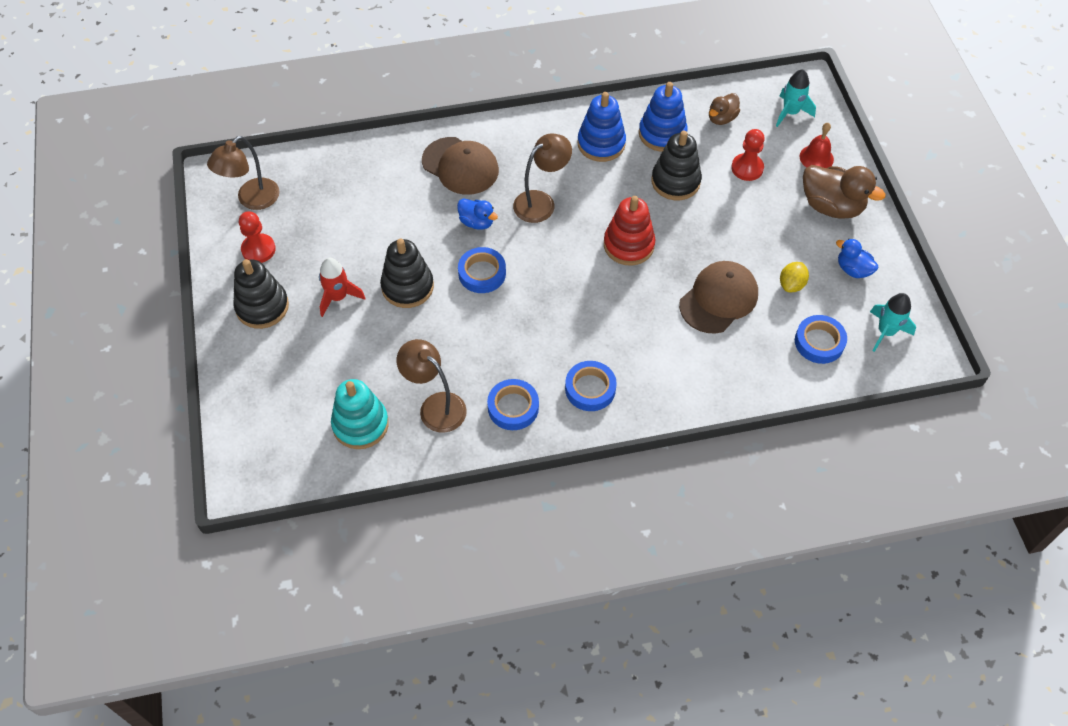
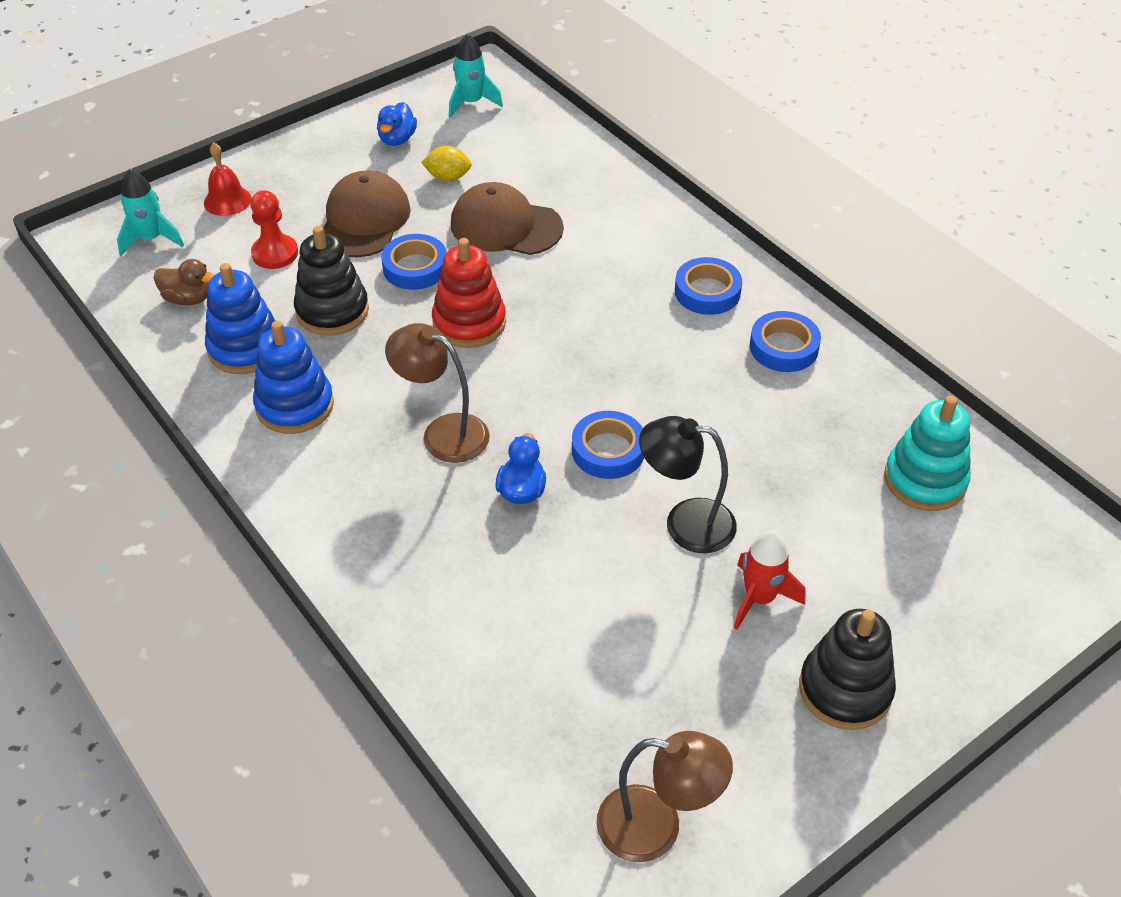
camera: 115 degrees left, 10 degrees down
red pawn [239,211,276,263] -> none
black stacking toy [380,239,434,308] -> black lamp [639,416,737,553]
brown lamp [397,339,467,433] -> none
brown cap [422,137,499,195] -> brown cap moved to [323,170,411,257]
blue tape [795,315,847,364] -> blue tape moved to [381,234,447,290]
brown duck [803,165,885,219] -> none

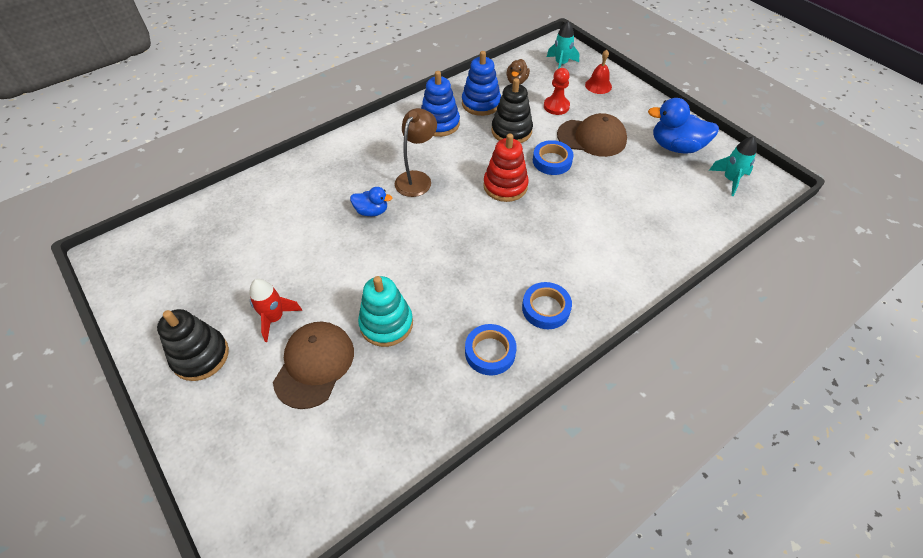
camera: 90 degrees right, 5 degrees up
blue duck [377,102,417,146] -> blue duck [648,98,719,154], size x1.77
yellow lemon [421,146,472,181] -> none
brown cap [451,182,564,255] -> brown cap moved to [273,322,354,409]
blue tape [572,411,644,479] -> none
brown lamp [596,731,733,862] -> none
black lamp [639,416,737,553] -> none
turquoise stacking toy [884,396,971,511] -> turquoise stacking toy moved to [358,276,413,347]

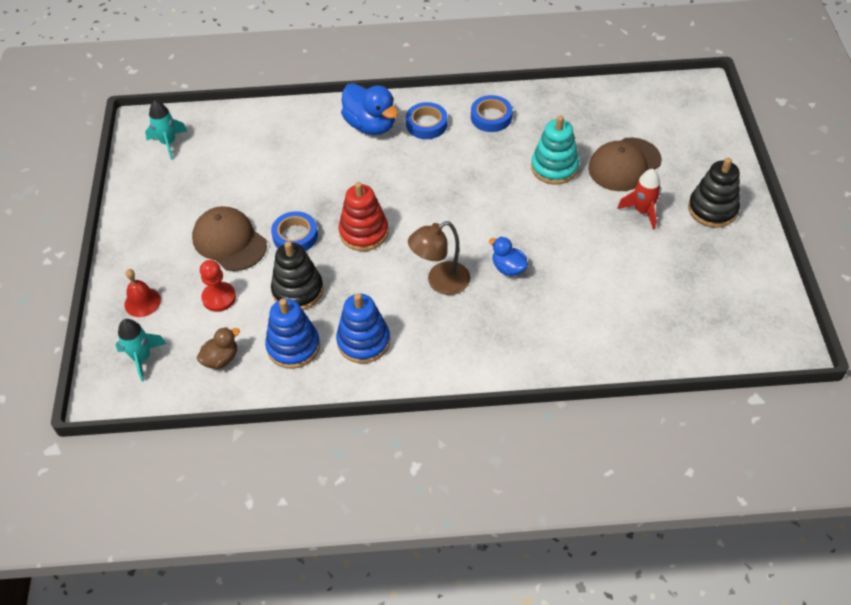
camera: 145 degrees left, 0 degrees up
blue duck [648,98,719,154] -> blue duck moved to [341,83,398,135]

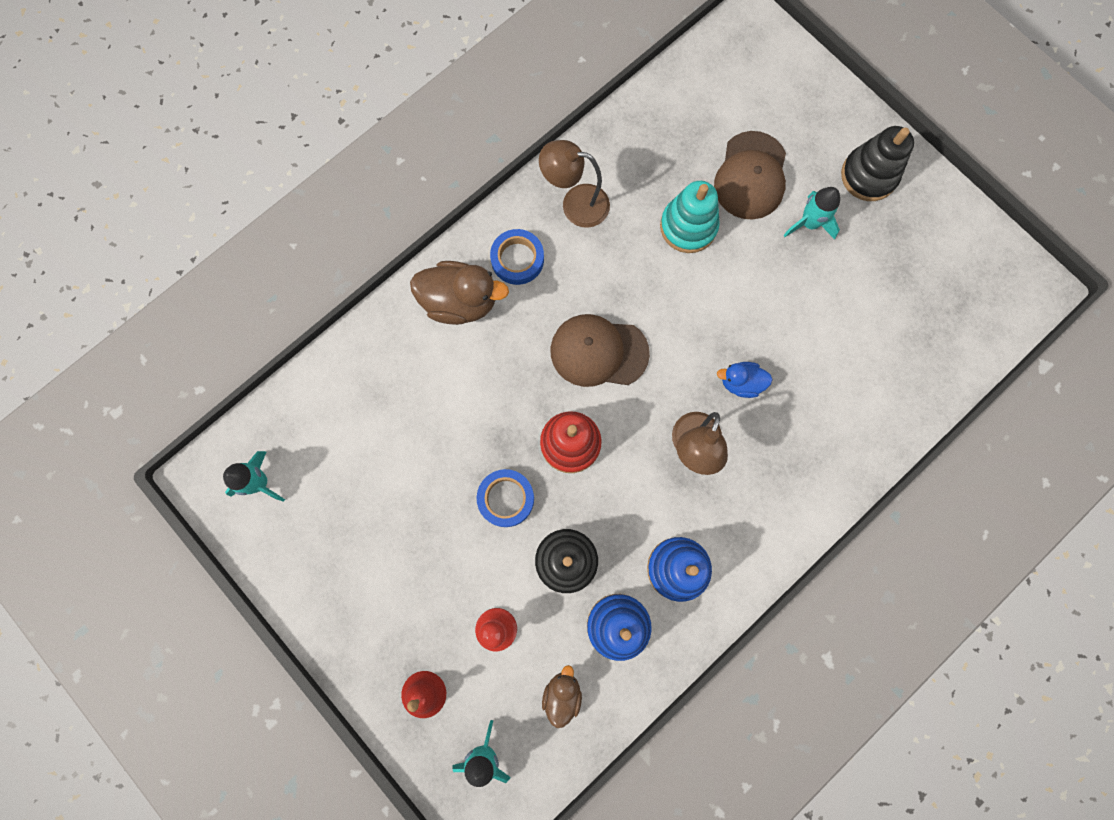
camera: 40 degrees left, 25 degrees up
brown cap [192,206,267,271] -> brown cap moved to [550,314,650,387]
blue duck [341,83,398,135] -> brown duck [410,261,509,325]
blue tape [471,95,512,132] -> brown lamp [539,140,610,228]
red rocket [617,169,661,230] -> turquoise rocket [784,187,840,239]

